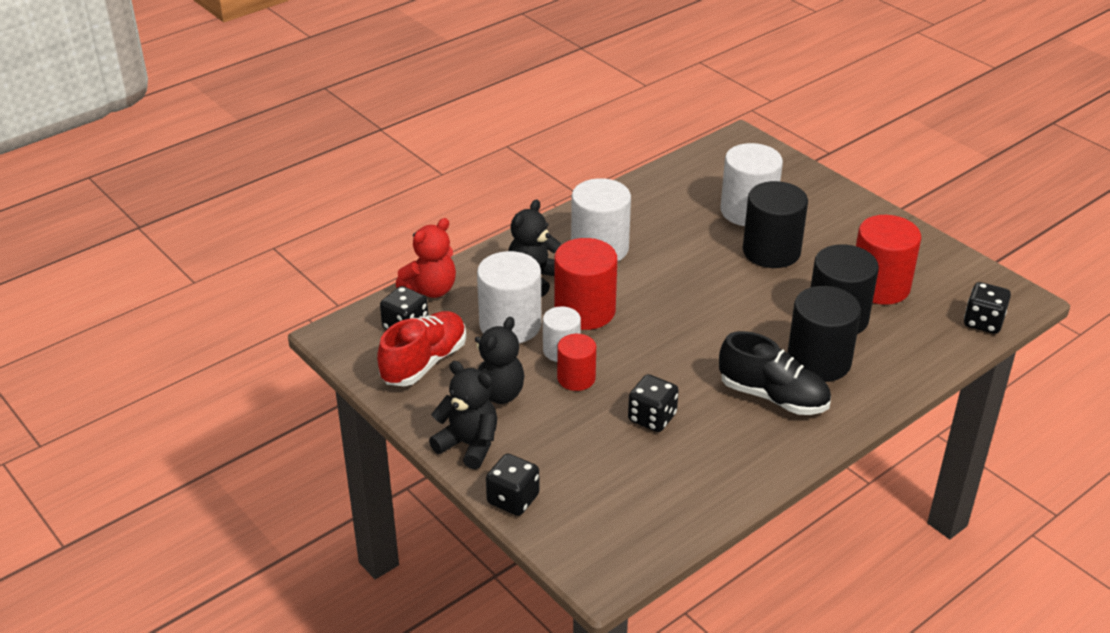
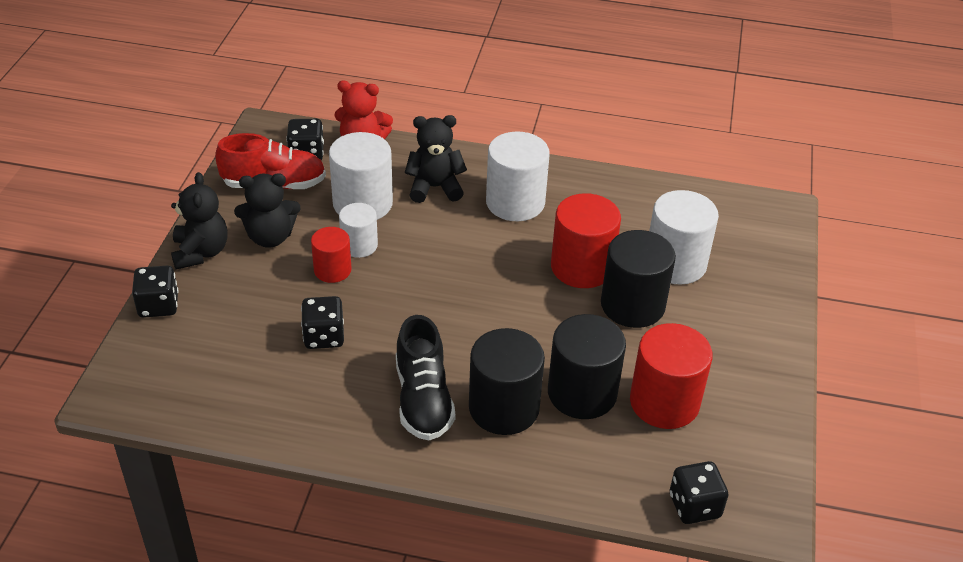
camera: 50 degrees right, 5 degrees up
red cylinder [554,238,617,330] -> red cylinder moved to [551,193,621,288]

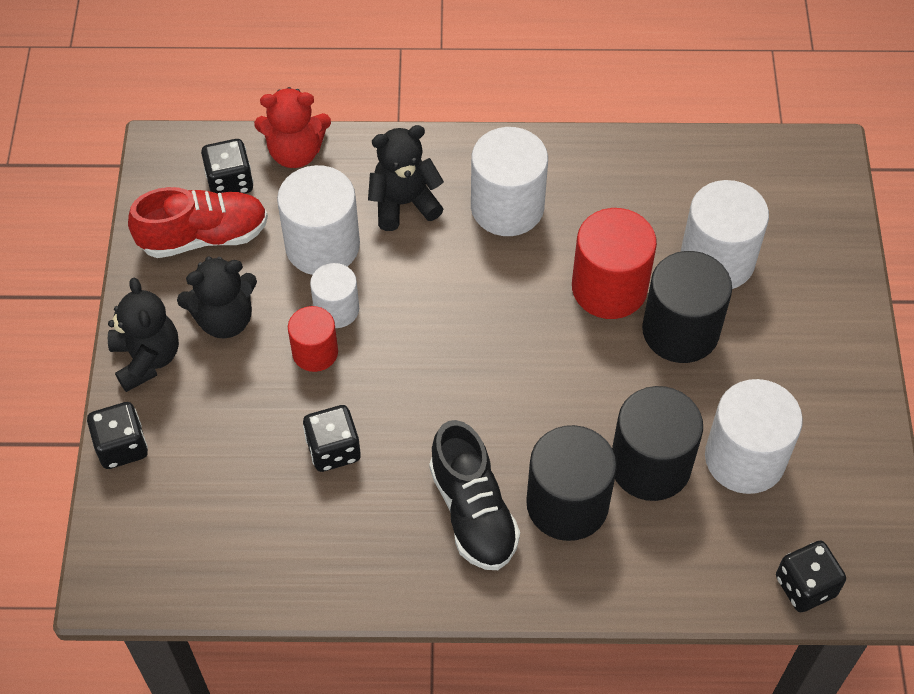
camera: 10 degrees left, 15 degrees up
red cylinder [630,323,713,429] -> white cylinder [705,379,803,494]

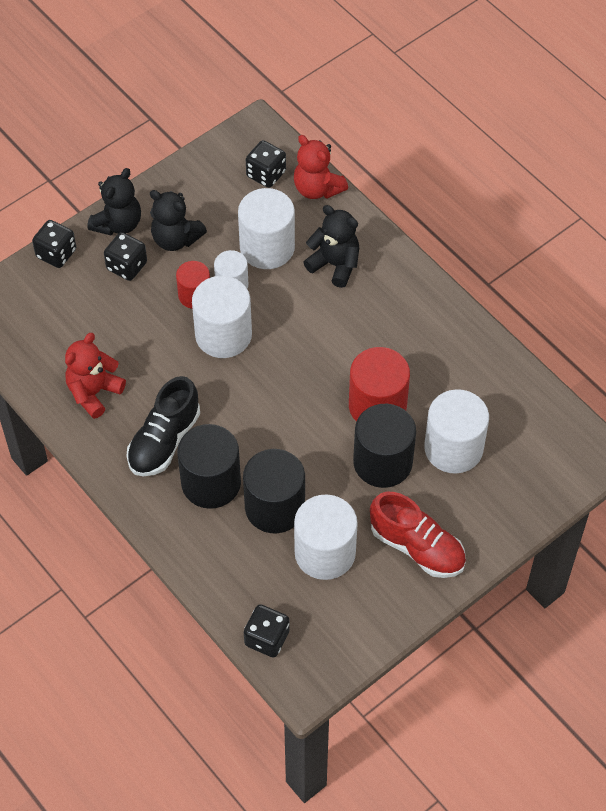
camera: 50 degrees right, 0 degrees up
red shoe [128,187,268,258] -> red shoe moved to [370,492,466,578]
black dice [303,405,361,472] -> black dice moved to [104,232,147,281]
white cylinder [471,127,548,236] -> white cylinder moved to [192,276,252,358]
none -> red teddy bear [65,333,126,419]

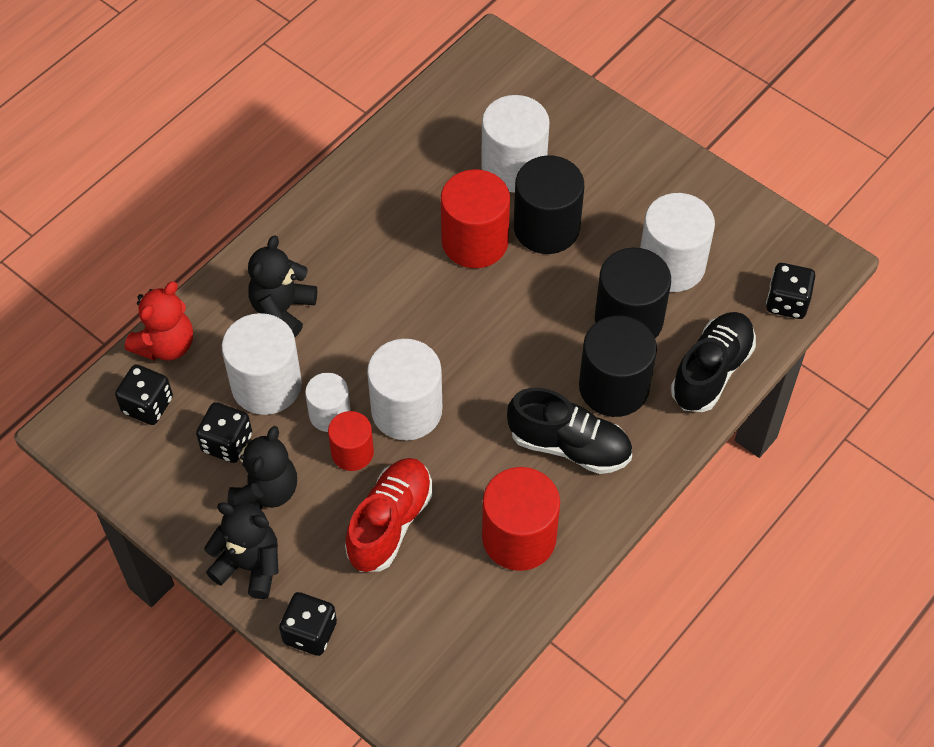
camera: 100 degrees left, 0 degrees up
red teddy bear [65,333,126,419] -> red cylinder [482,467,560,571]
black dice [104,232,147,281] -> black dice moved to [196,402,252,463]
red shoe [370,492,466,578] -> red shoe moved to [345,458,433,572]
none -> black shoe [671,312,756,412]

